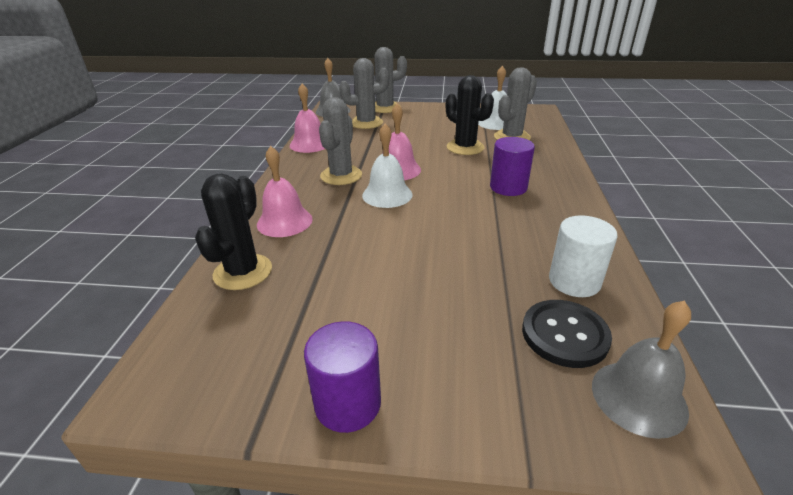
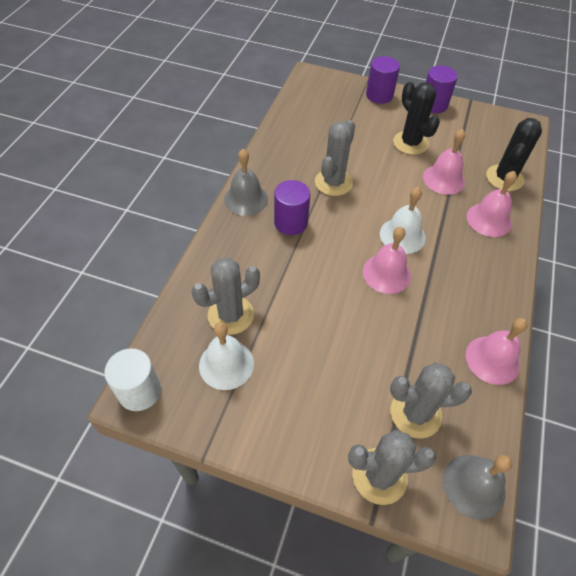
camera: 170 degrees left, 20 degrees up
grey cactus [319,97,362,185] -> grey cactus moved to [315,120,355,196]
black cactus [446,75,494,155] -> black cactus moved to [393,82,440,155]
black button [522,300,612,368] -> none
white cylinder [549,215,618,297] -> white cylinder moved to [104,348,161,411]
grey bell [592,301,691,439] -> grey bell moved to [224,149,268,216]
none -> purple cylinder [366,56,400,104]
none -> pink bell [423,129,466,195]

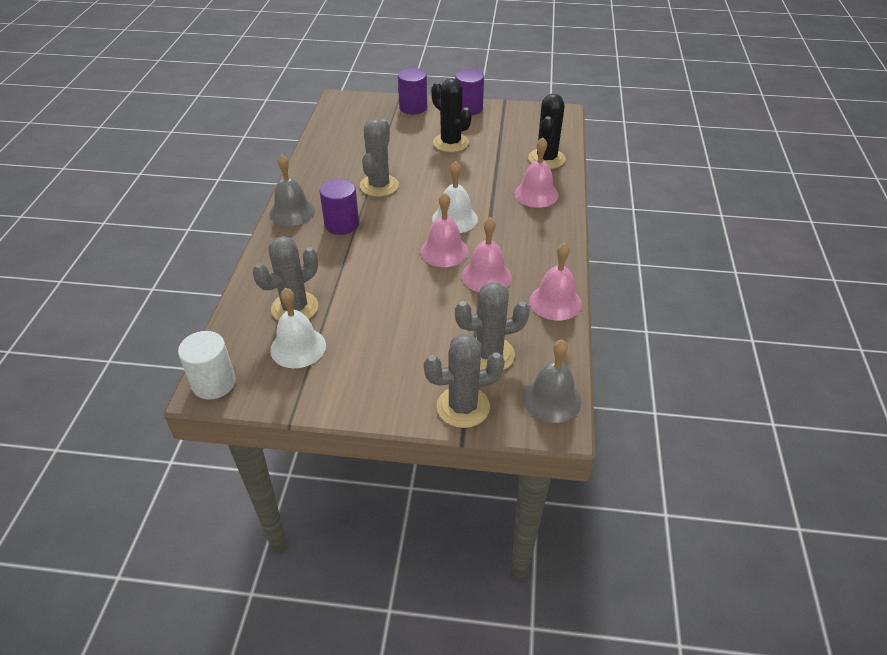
camera: 10 degrees left, 10 degrees down
pink bell [423,129,466,195] -> pink bell moved to [462,217,512,292]

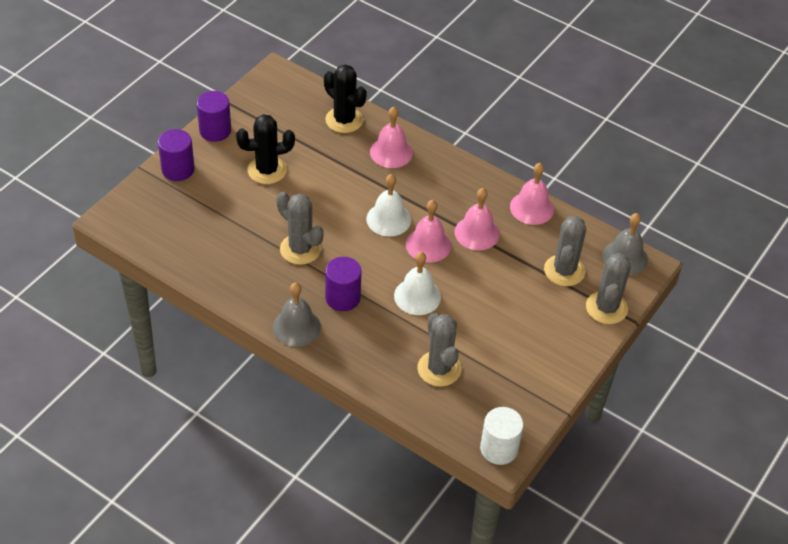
camera: 65 degrees left, 5 degrees up
white bell [270,288,326,368] -> white bell moved to [394,252,441,315]

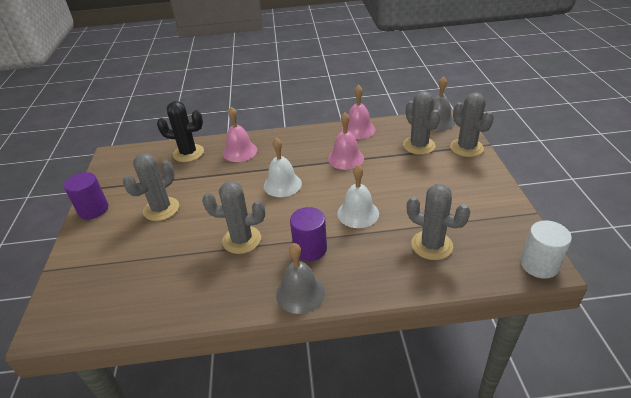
camera: 35 degrees left, 10 degrees down
purple cylinder [158,129,195,181] -> none
black cactus [236,114,295,184] -> grey cactus [123,153,179,221]
pink bell [406,200,451,263] -> none

